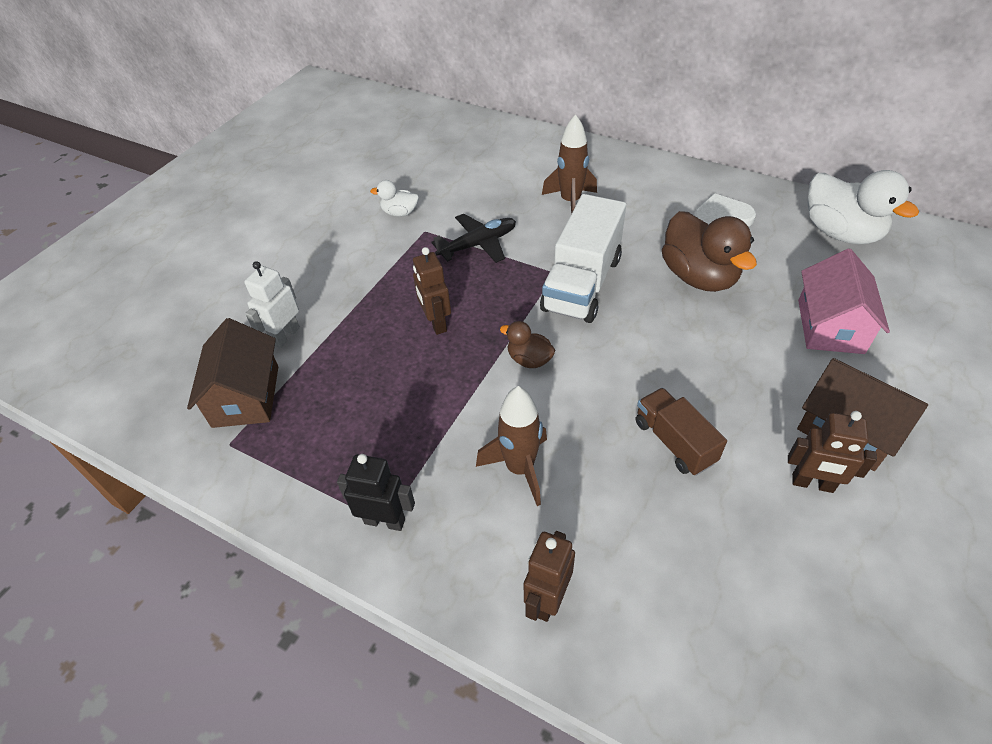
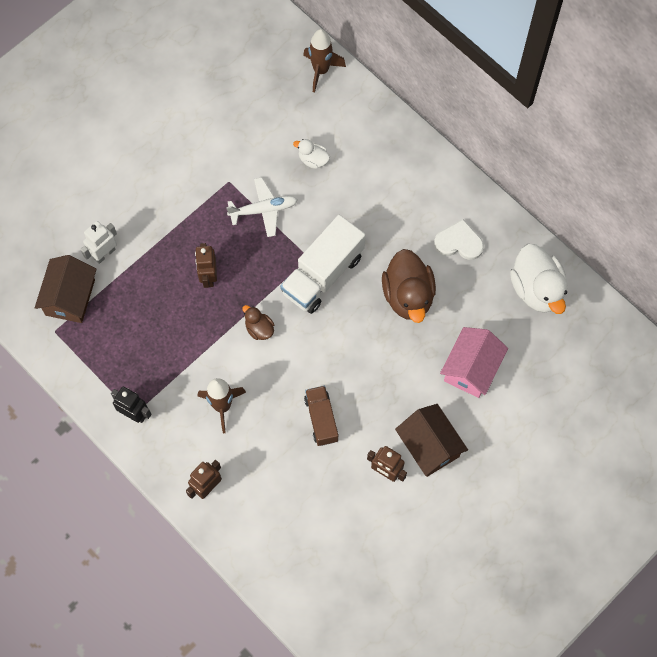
camera: 15 degrees right, 20 degrees up
white duck [370,180,419,217] -> white duck moved to [293,139,330,169]
black plane [431,214,516,263] -> white plane [226,177,297,237]
brown rocket [542,114,597,214] -> brown rocket moved to [303,29,346,93]

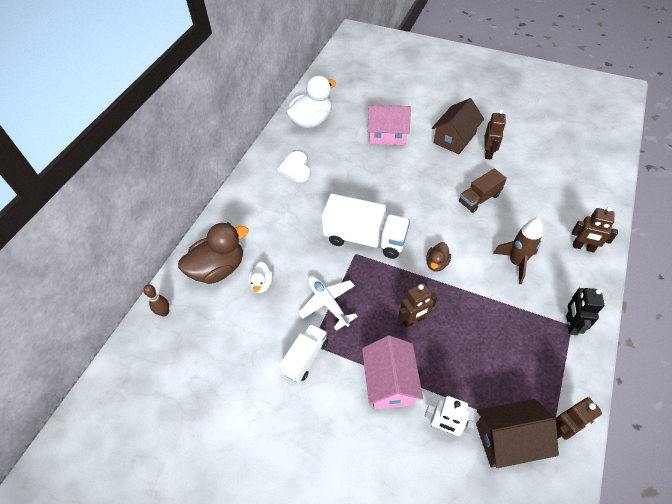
camera: 110 degrees left, 15 degrees down
brown rocket [303,29,346,93] -> brown bowling pin [143,285,169,317]
brown duck [382,249,436,323] -> brown duck moved to [178,222,249,284]
none -> white truck [279,324,328,383]
none -> pink house [362,335,423,409]
none -> brown robot [555,397,602,440]

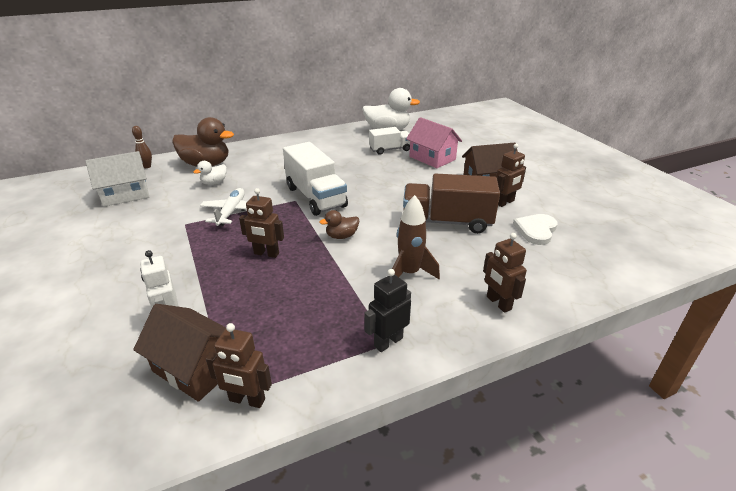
camera: 40 degrees right, 20 degrees down
white heart [277,151,311,182] -> white heart moved to [513,214,557,245]
white truck [279,324,328,383] -> white truck moved to [369,127,410,155]
pink house [362,335,423,409] -> none
brown truck [459,168,507,213] -> brown truck [403,173,500,234], size x1.69
none -> white house [85,151,149,207]

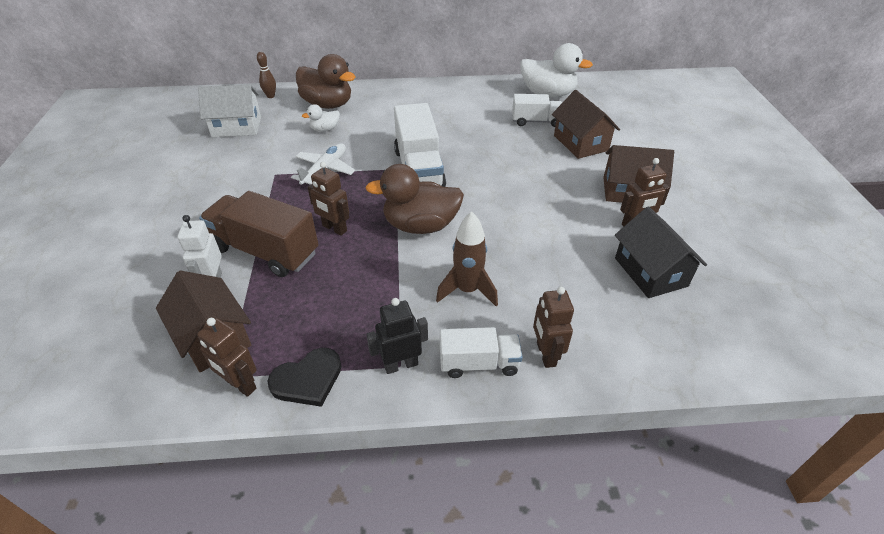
camera: 20 degrees right, 10 degrees up
brown duck [319,210,359,239] -> brown duck [365,164,464,234], size x2.02
brown truck [403,173,500,234] -> brown truck moved to [199,191,319,277]
pink house [406,117,462,168] -> brown house [552,90,620,159]
white heart [513,214,557,245] -> black house [615,206,707,298]
none -> black heart [267,348,341,407]
none -> white truck [440,327,523,378]

